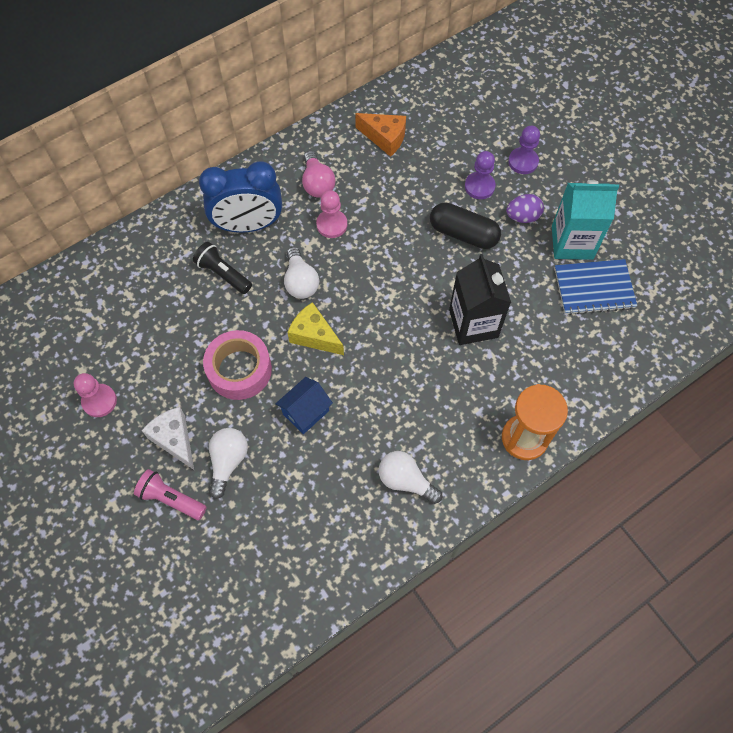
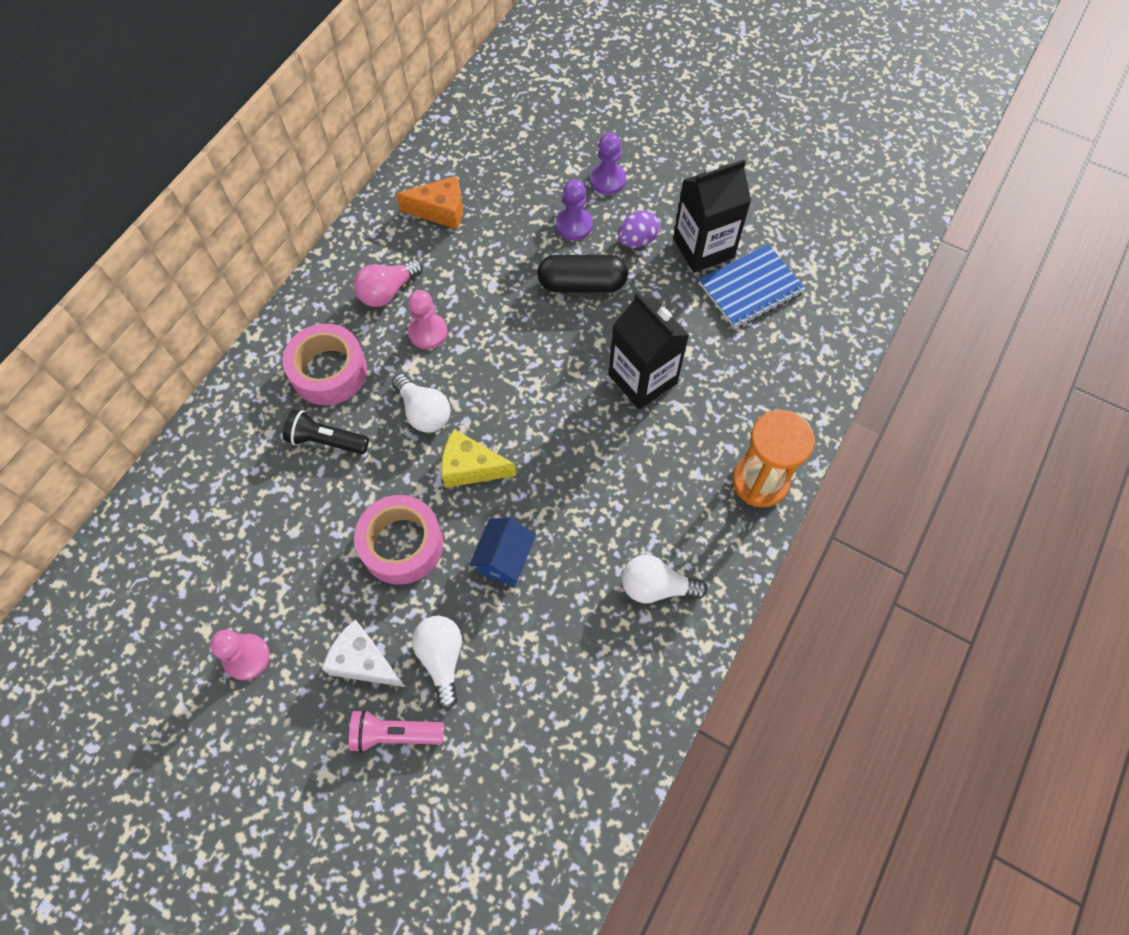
camera: 25 degrees left, 0 degrees up
blue clock [199,161,282,233] -> pink tape [283,323,367,405]
pink light bulb [302,151,335,198] -> pink light bulb turned 90 degrees clockwise [354,259,423,307]
turquoise carton [552,180,619,260] -> black carton [673,160,751,273]

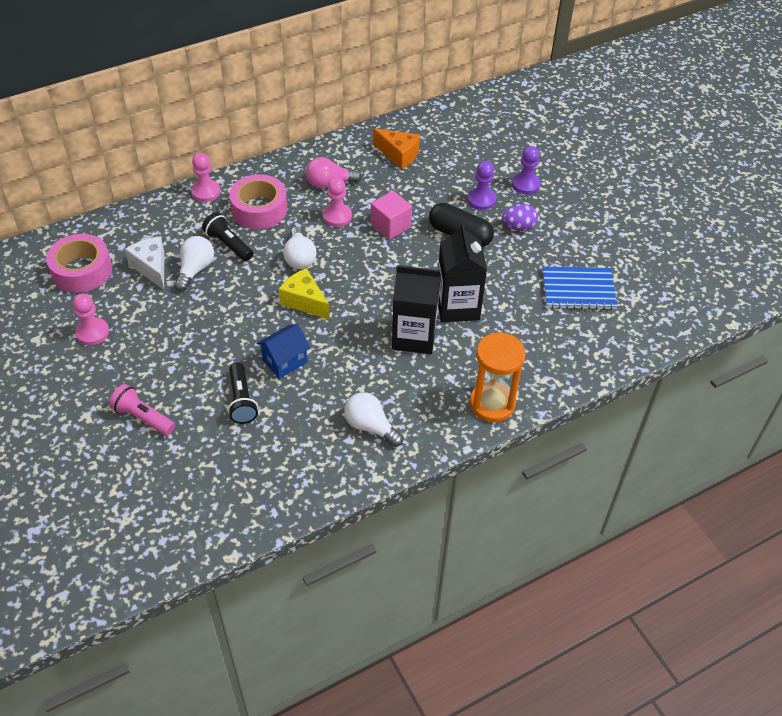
camera: 30 degrees right, 15 degrees down
white cheese [322,620,406,687] -> white cheese moved to [125,237,164,290]
pink tape [354,495,443,585] -> pink tape moved to [46,234,112,293]
white light bulb [412,616,462,709] -> white light bulb moved to [174,236,214,291]
black carton [673,160,751,273] -> black carton moved to [392,265,441,354]
none -> pink pawn [191,153,220,202]
none -> black flashlight [228,363,258,424]
none -> pink cube [371,191,412,240]

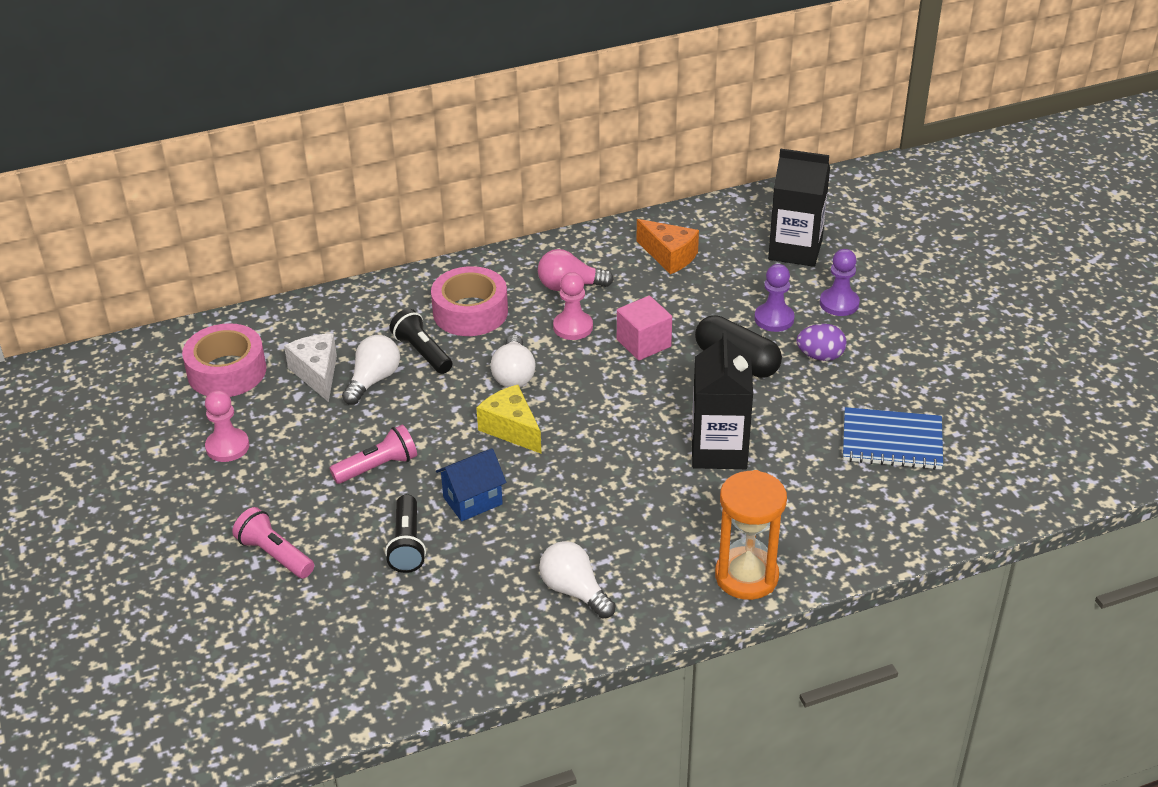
camera: 10 degrees right, 10 degrees down
pink pawn [191,153,220,202] -> none
black carton [392,265,441,354] -> black carton moved to [768,148,830,267]
none -> pink flashlight [329,424,417,484]

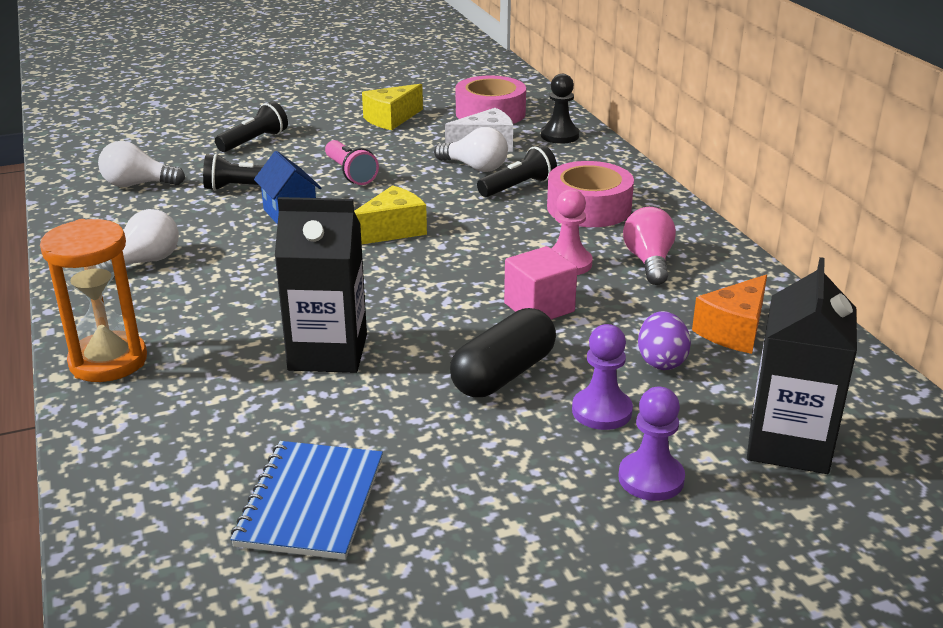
camera: 90 degrees right, 10 degrees down
pink pawn [205,390,249,462] -> yellow cheese [362,84,423,130]
pink flashlight [232,507,314,579] -> black flashlight [215,101,288,152]
white light bulb [491,334,536,387] -> white light bulb moved to [98,141,185,187]
purple egg [797,324,847,361] -> purple egg moved to [638,311,691,370]
none -> black pawn [541,74,579,144]

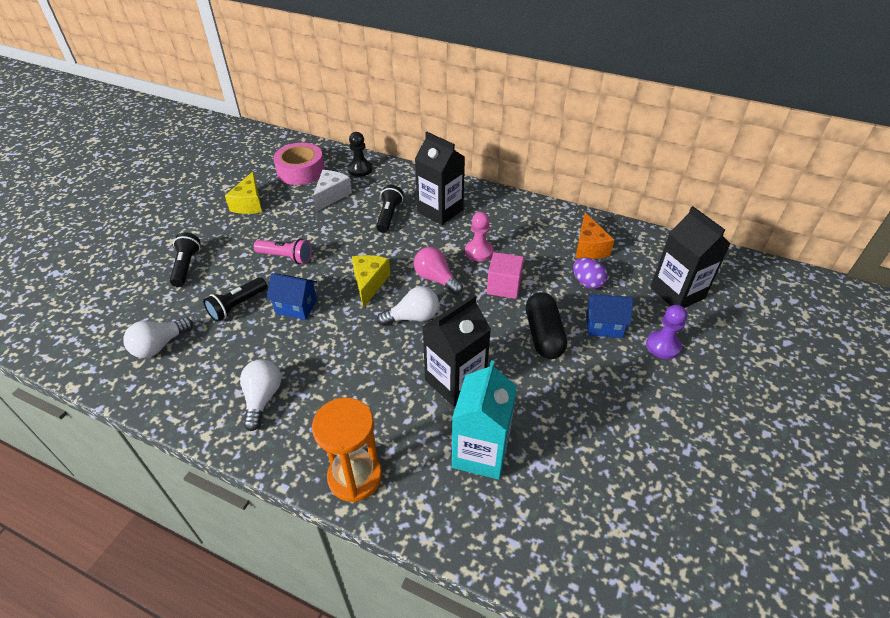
camera: 45 degrees left, 15 degrees up
blue notebook [230,441,383,560] -> none
white light bulb [434,127,508,172] -> white light bulb moved to [377,286,439,326]
pink tape [547,161,634,227] -> black carton [415,132,465,225]
purple pawn [572,324,633,430] -> blue house [586,294,633,338]
pink light bulb [623,207,676,285] -> pink light bulb moved to [414,247,463,295]
none -> turquoise carton [452,360,517,480]

